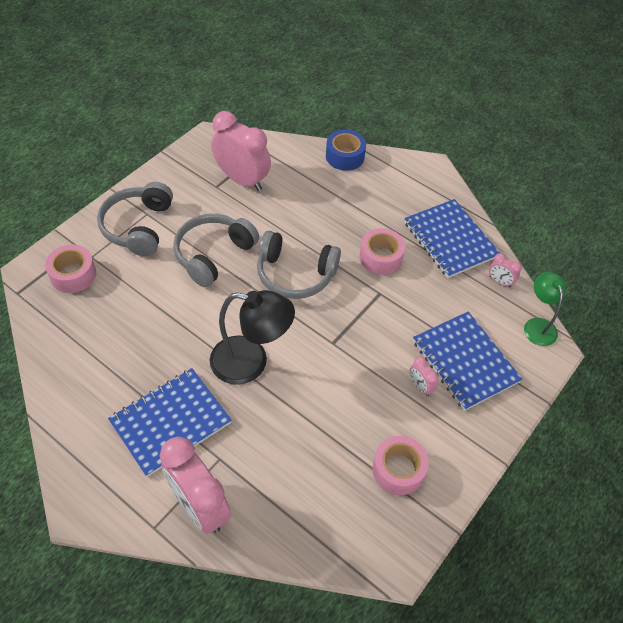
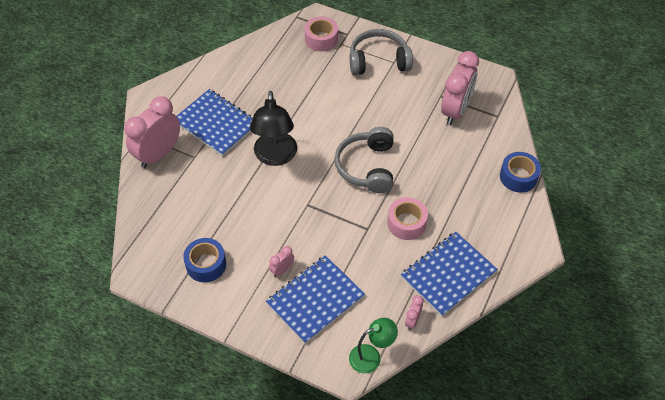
camera: 80 degrees right, 0 degrees up
grey headphones [173,214,259,287] -> none
pink tape [372,436,429,495] -> blue tape [183,238,226,282]

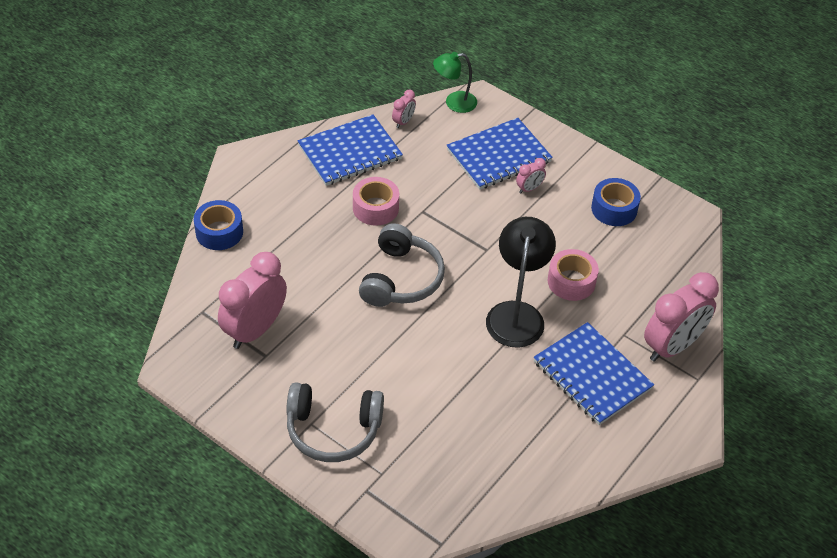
camera: 170 degrees left, 5 degrees down
pink tape [305,16,338,51] -> pink tape moved to [547,249,599,301]

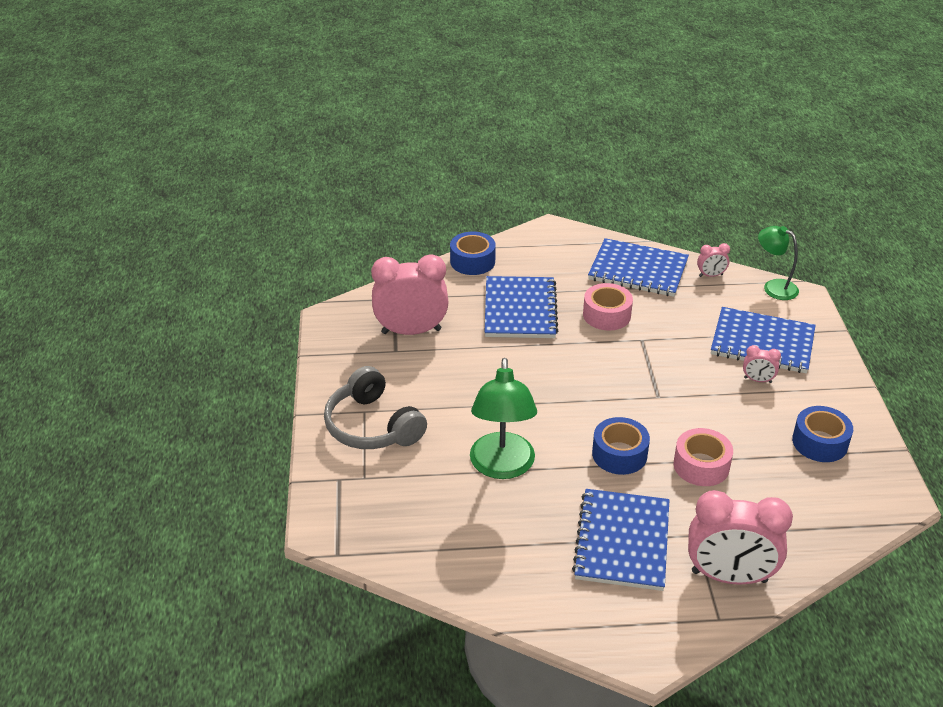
camera: 50 degrees right, 10 degrees down
grey headphones [359,223,445,307] -> none
black lamp [486,217,556,348] -> blue tape [592,417,650,475]
none -> green lamp [470,358,537,479]
none -> blue notebook [485,276,558,338]

